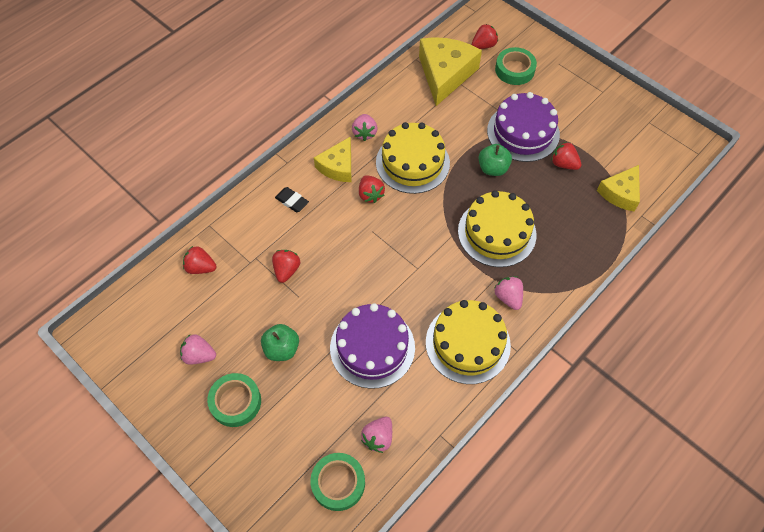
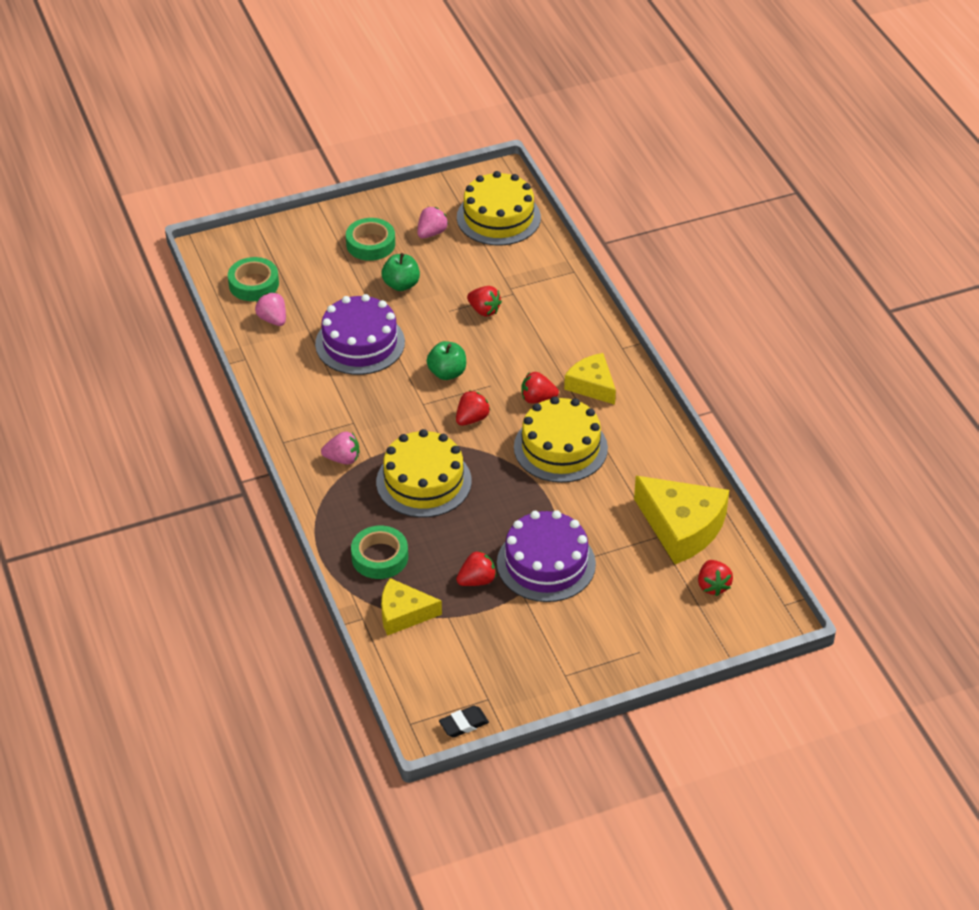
camera: 115 degrees right, 15 degrees down
red strawberry [183,246,217,274] -> red strawberry moved to [456,390,490,426]
black eraser [275,187,309,212] -> black eraser moved to [439,706,489,738]
pink strawberry [352,114,378,141] -> none
yellow cake [426,300,511,384] -> yellow cake moved to [457,171,541,246]
green apple [478,144,512,176] -> green apple moved to [427,341,466,380]
green tape [495,47,537,85] -> green tape moved to [351,526,408,579]
yellow cheese [597,165,640,212] -> yellow cheese turned 60 degrees counterclockwise [381,578,442,636]

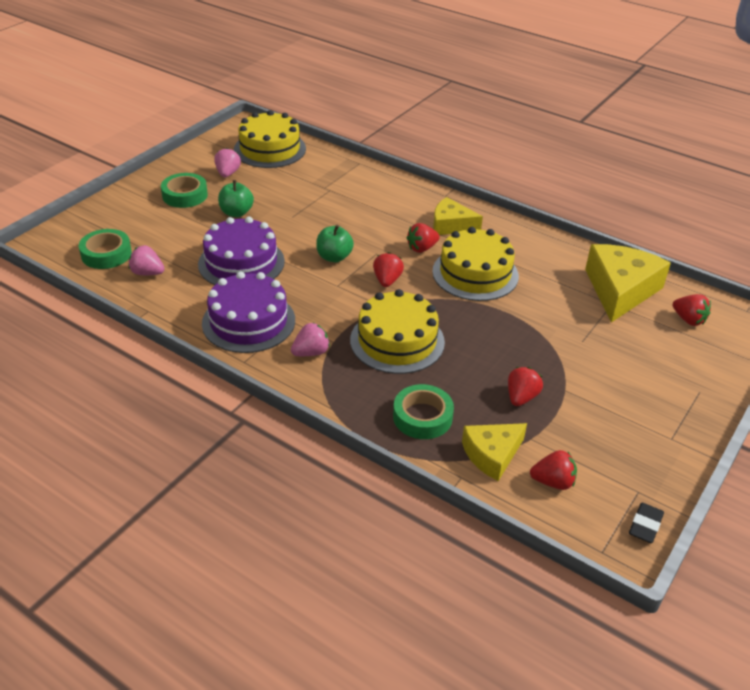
camera: 35 degrees left, 5 degrees down
red strawberry [467,286,502,317] -> red strawberry moved to [530,450,577,490]
purple cake [497,510,596,602] -> purple cake moved to [202,271,295,353]
yellow cheese [634,476,729,564] -> yellow cheese turned 75 degrees counterclockwise [585,244,671,323]

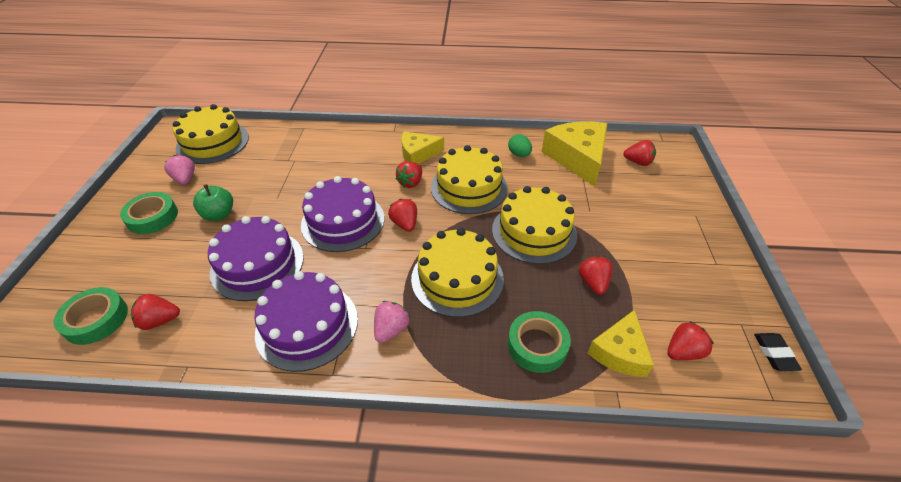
camera: 30 degrees left, 5 degrees up
pink strawberry [128,245,165,275] -> red strawberry [131,294,180,330]
green apple [316,225,354,262] -> purple cake [301,176,384,252]
none -> yellow cake [492,186,577,264]
none -> green egg [508,134,532,157]

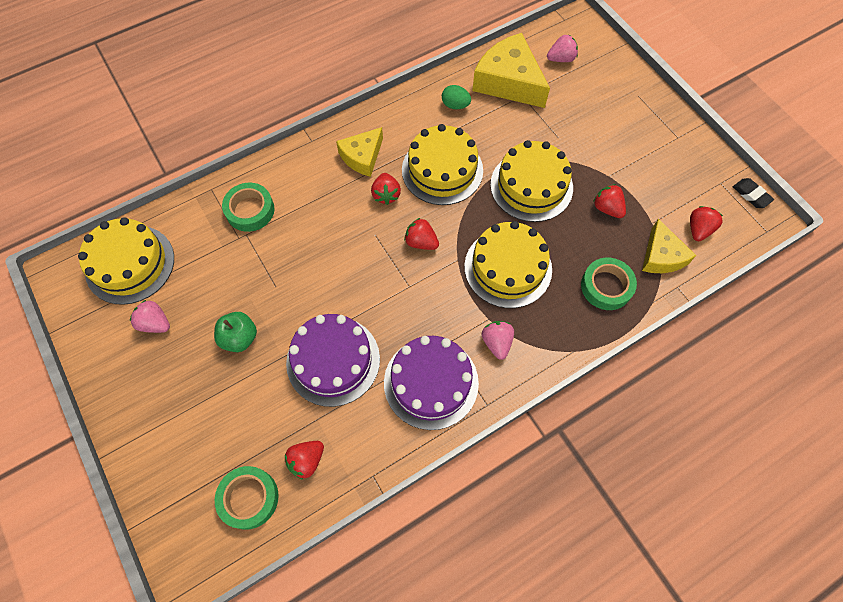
camera: 35 degrees left, 20 degrees up
green tape [120,192,178,234] -> green tape moved to [222,183,274,232]
purple cake [301,176,384,252] -> none
red strawberry [624,140,656,166] -> pink strawberry [547,34,578,62]

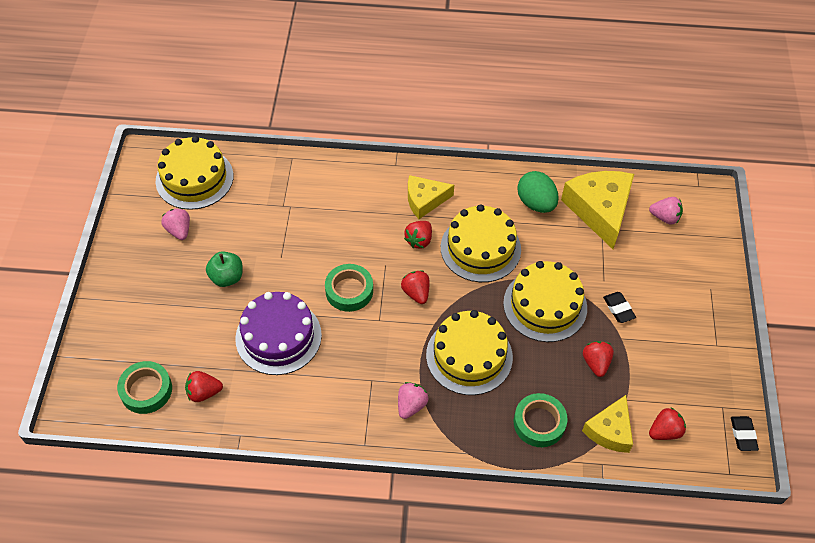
camera: 35 degrees right, 10 degrees down
green tape [222,183,274,232] -> green tape moved to [325,264,373,312]
purple cake [384,336,479,430] -> none
green egg [442,85,471,109] -> green egg [517,171,559,213], size x1.58
none -> black eraser [603,292,636,323]

